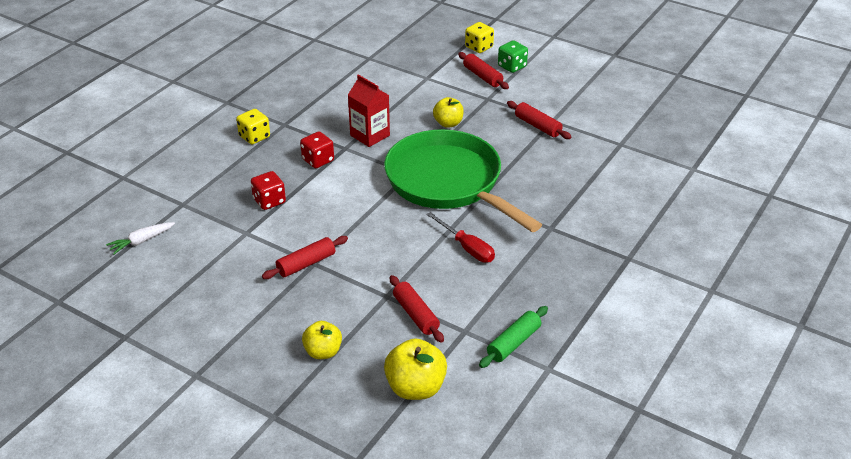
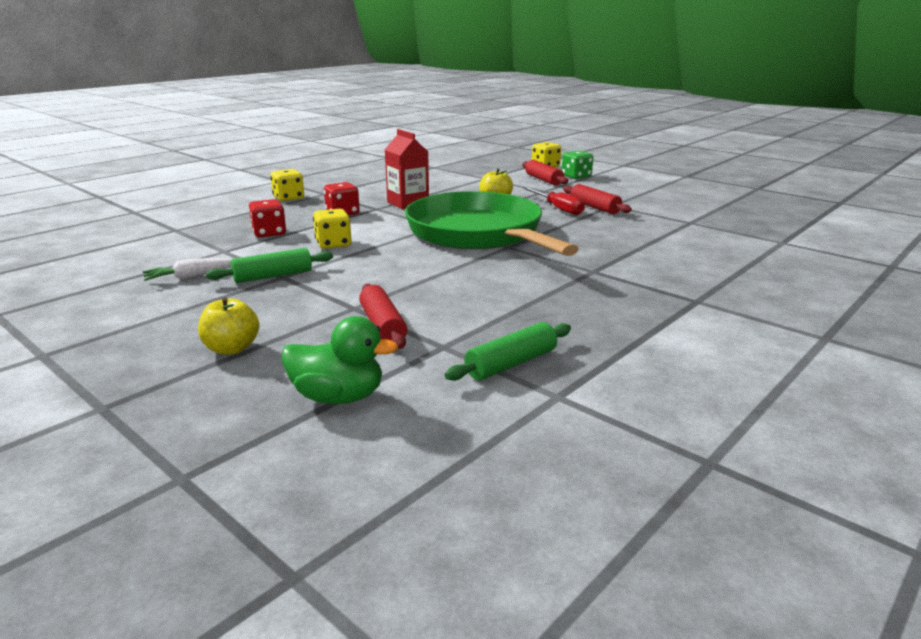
camera: 10 degrees right, 15 degrees down
white carrot [106,222,175,255] -> white carrot moved to [143,258,231,281]
red rolling pin [262,236,348,279] -> green rolling pin [206,248,333,283]
yellow apple [384,338,447,400] -> green duck [281,316,398,404]
red screwdriver [426,212,495,263] -> red screwdriver moved to [523,187,585,215]
none -> yellow dice [313,209,352,249]

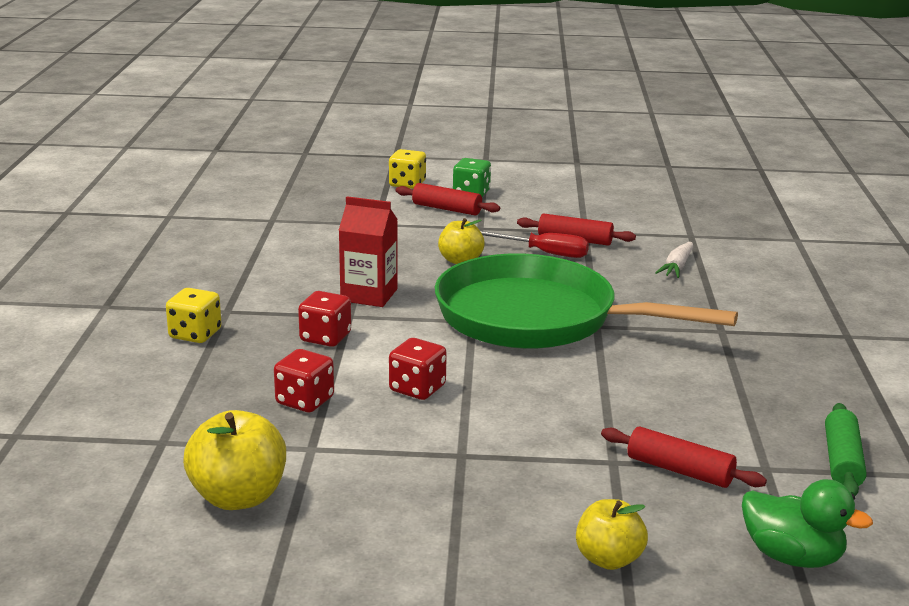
camera: 40 degrees left, 0 degrees up
white carrot [143,258,231,281] -> white carrot moved to [655,242,693,278]
green rolling pin [206,248,333,283] -> none
green duck [281,316,398,404] -> green duck turned 60 degrees clockwise [742,479,873,568]
yellow dice [313,209,352,249] -> red dice [389,338,447,400]
none -> yellow apple [183,410,286,510]

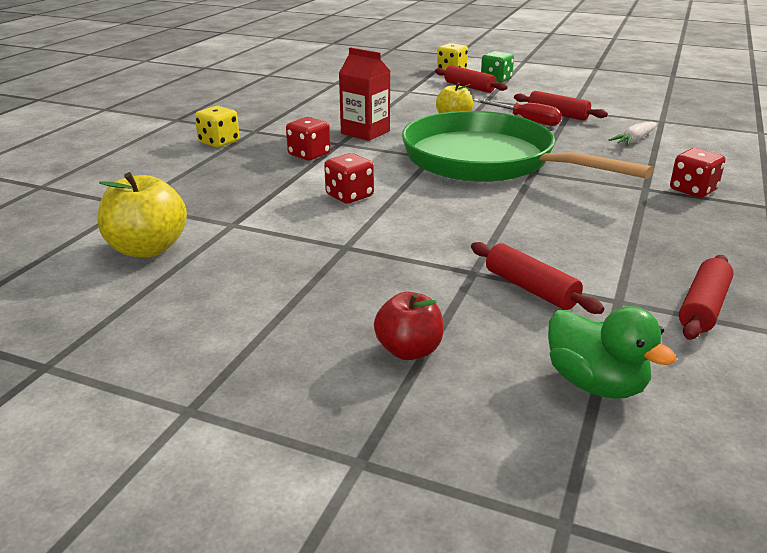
camera: 20 degrees right, 5 degrees up
red dice [274,349,334,412] -> red dice moved to [670,148,725,198]
yellow apple [576,499,648,570] -> red apple [374,292,444,360]
green rolling pin [825,403,867,496] -> red rolling pin [679,255,734,340]

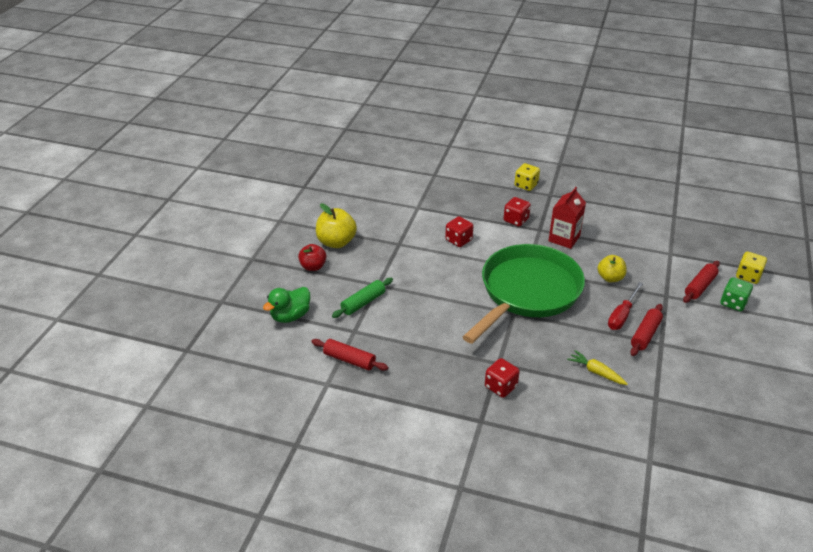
camera: 85 degrees right, 10 degrees up
yellow apple [97,172,187,257] -> yellow apple moved to [316,203,357,248]
red rolling pin [471,242,604,314] -> green rolling pin [332,278,393,318]
white carrot [609,122,657,146] -> yellow carrot [567,350,628,385]

